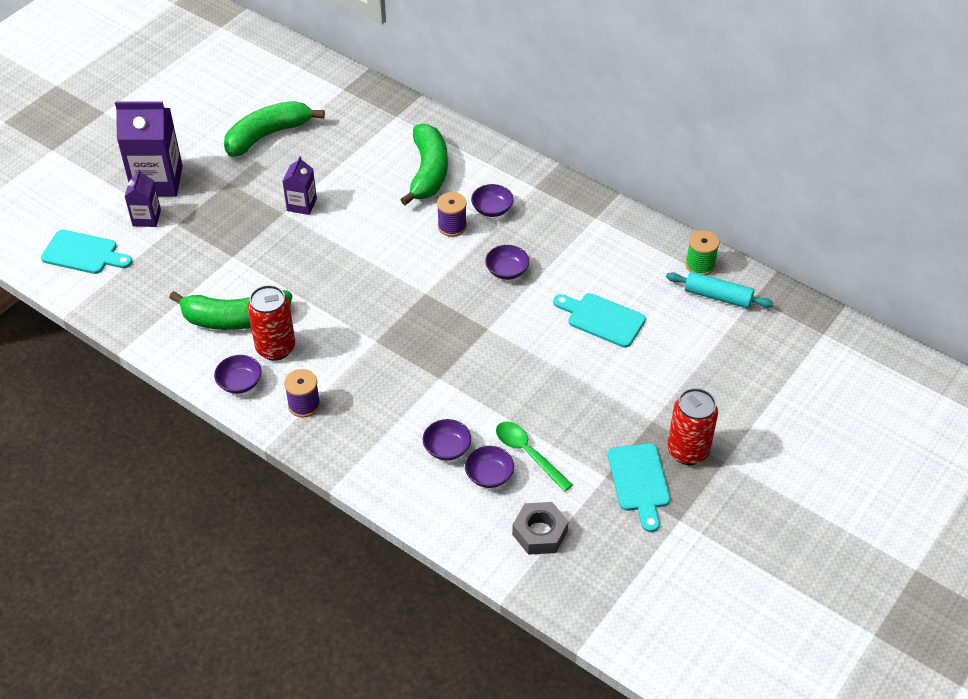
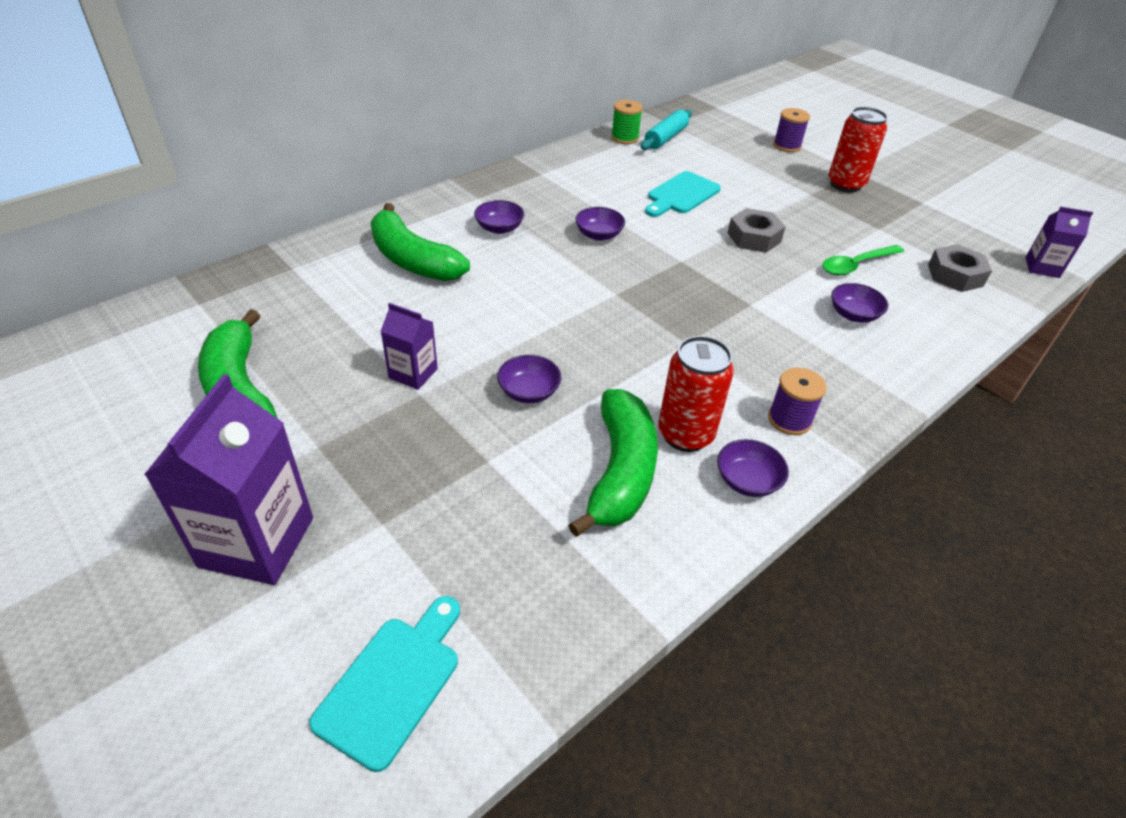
camera: 80 degrees left, 5 degrees down
purple carton [124,169,161,227] -> purple carton moved to [1025,207,1093,278]
green banana [400,124,448,206] -> green banana turned 150 degrees counterclockwise [370,203,470,281]
purple spool [437,192,467,237] -> purple spool moved to [773,108,810,152]
purple bowl [465,446,514,488] -> purple bowl moved to [497,355,561,403]
turquoise cutting board [608,443,670,532] -> none
none -> grey nut [727,208,786,253]

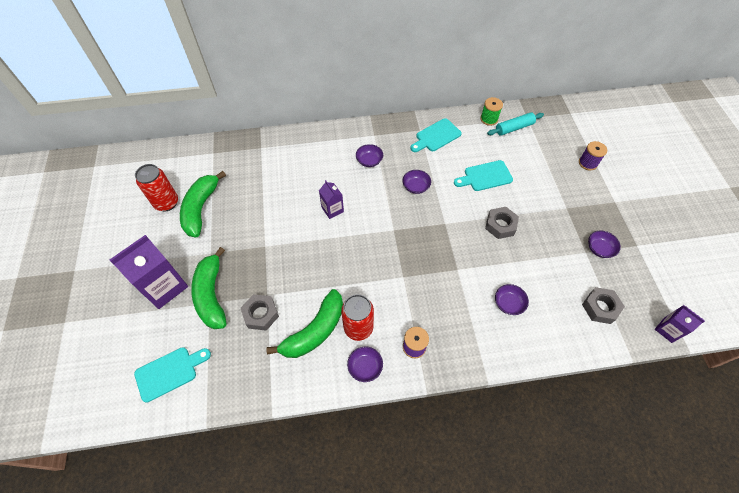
camera: 35 degrees right, 15 degrees up
green banana [370,203,470,281] -> green banana moved to [191,247,227,329]
purple carton [380,303,438,390] -> purple carton moved to [319,180,344,219]
purple bowl [497,355,561,403] -> purple bowl moved to [588,231,621,258]
green spoon [822,245,904,275] -> none
red can [828,107,888,193] -> red can moved to [135,164,178,211]
none -> grey nut [241,294,279,331]
none -> turquoise cutting board [410,118,462,152]

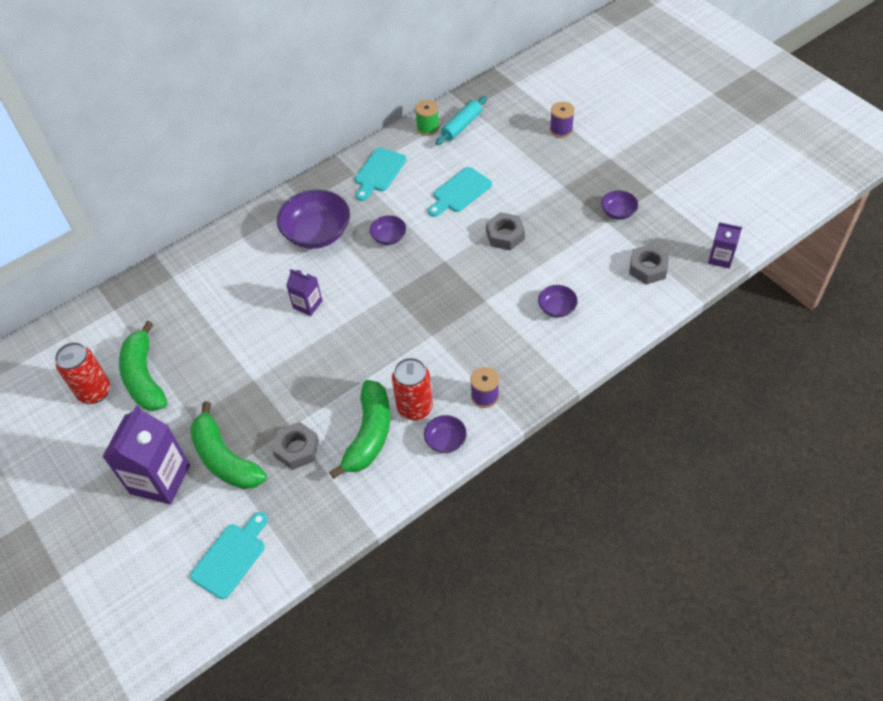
camera: 25 degrees left, 5 degrees down
purple bowl [356,144,383,167] -> purple bowl [277,189,350,249], size x2.01

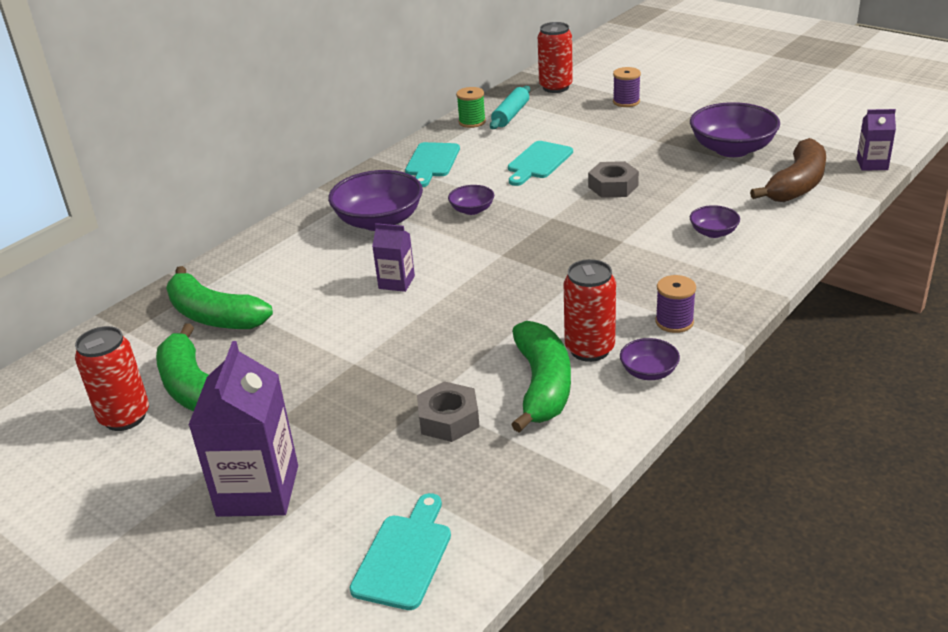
camera: 15 degrees left, 20 degrees down
green banana [190,401,267,489] -> green banana moved to [166,266,273,329]
purple bowl [601,190,638,220] -> purple bowl [690,102,780,157], size x2.01
grey nut [629,244,669,285] -> brown banana [750,138,826,202]
none -> red can [538,22,573,93]

